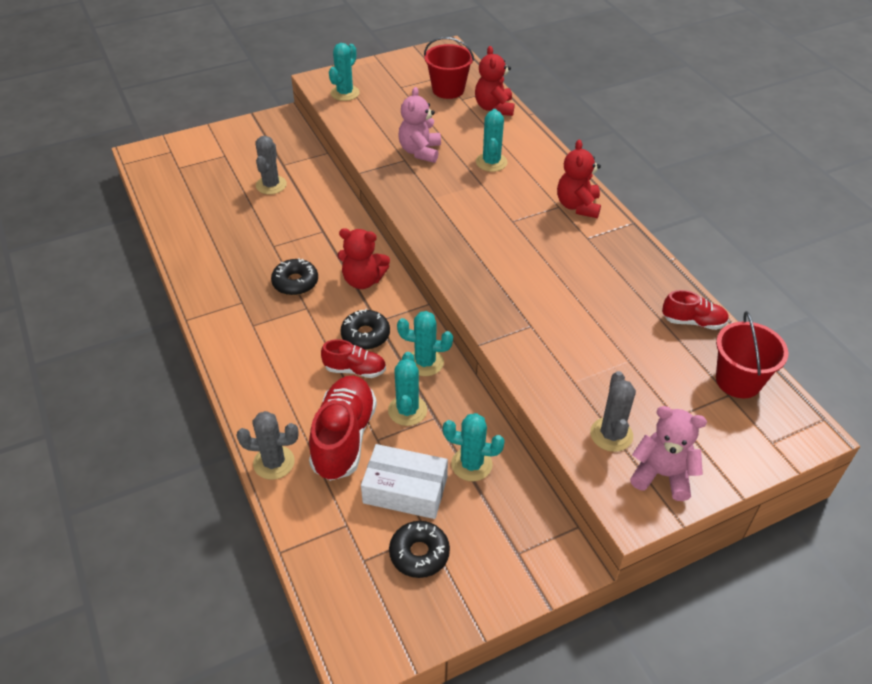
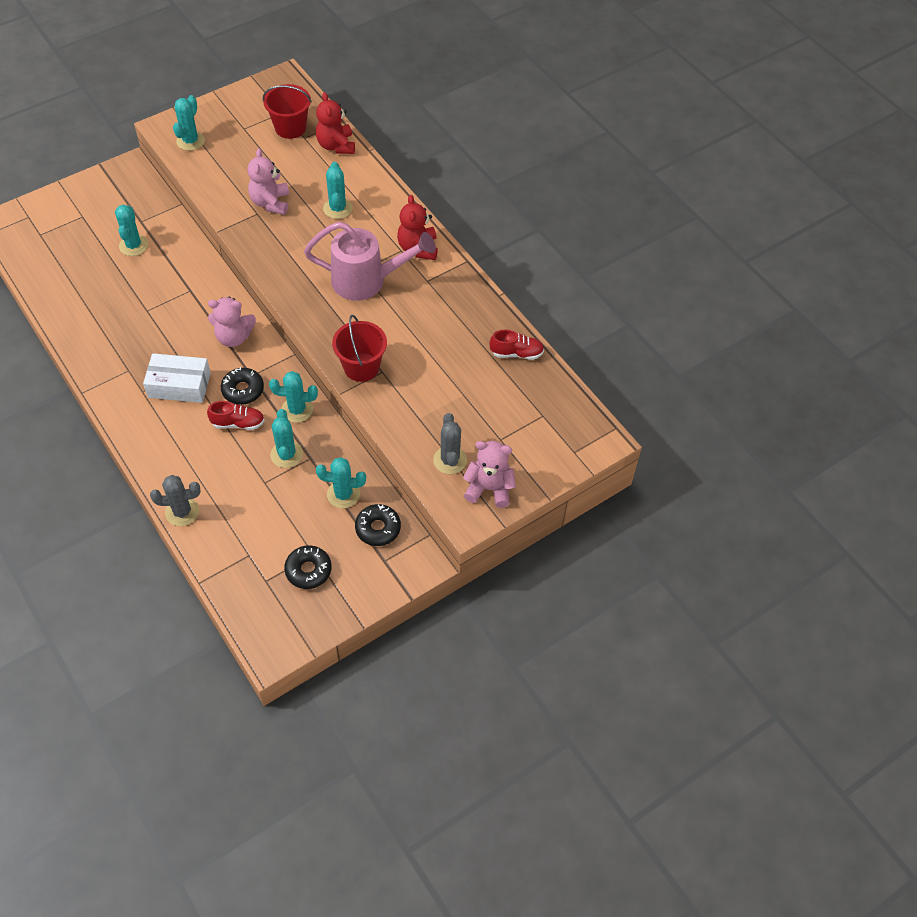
camera: 10 degrees left, 10 degrees up
grey cactus [255,136,287,194] -> turquoise cactus [115,204,148,256]
black donut [271,258,318,295] -> black donut moved to [355,504,401,546]
red shoe [309,376,377,481] -> none
red teddy bear [337,228,390,289] -> pink teddy bear [208,297,256,347]
white box [361,444,448,519] -> white box moved to [143,353,211,403]
red bucket [716,311,788,398] -> red bucket moved to [332,315,387,382]
none -> pink watering can [304,222,436,301]

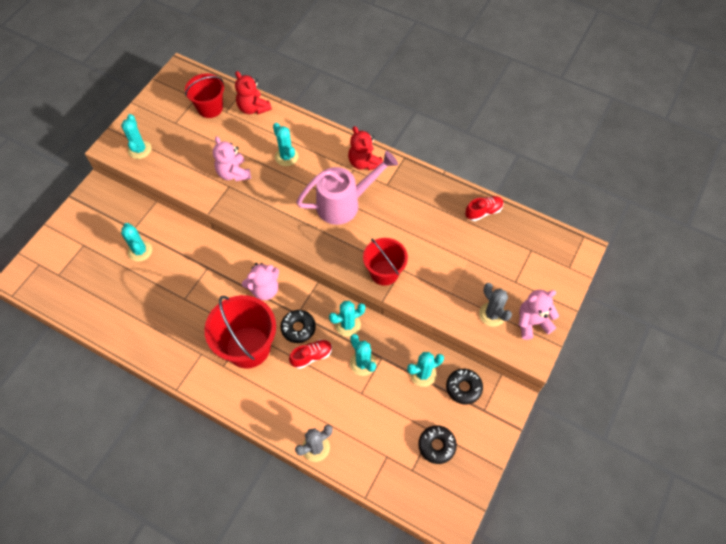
camera: 25 degrees left, 5 degrees up
white box [143,353,211,403] -> red bucket [205,295,276,369]

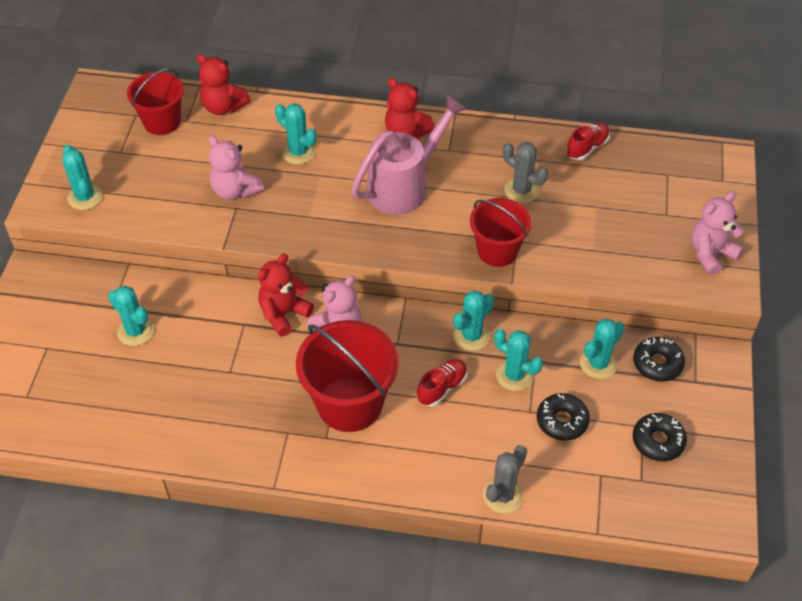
camera: 20 degrees left, 10 degrees down
black donut [280,310,316,343] -> black donut moved to [537,393,590,441]
grey cactus [479,283,512,327] -> grey cactus moved to [503,142,548,203]
none -> red teddy bear [258,253,314,336]

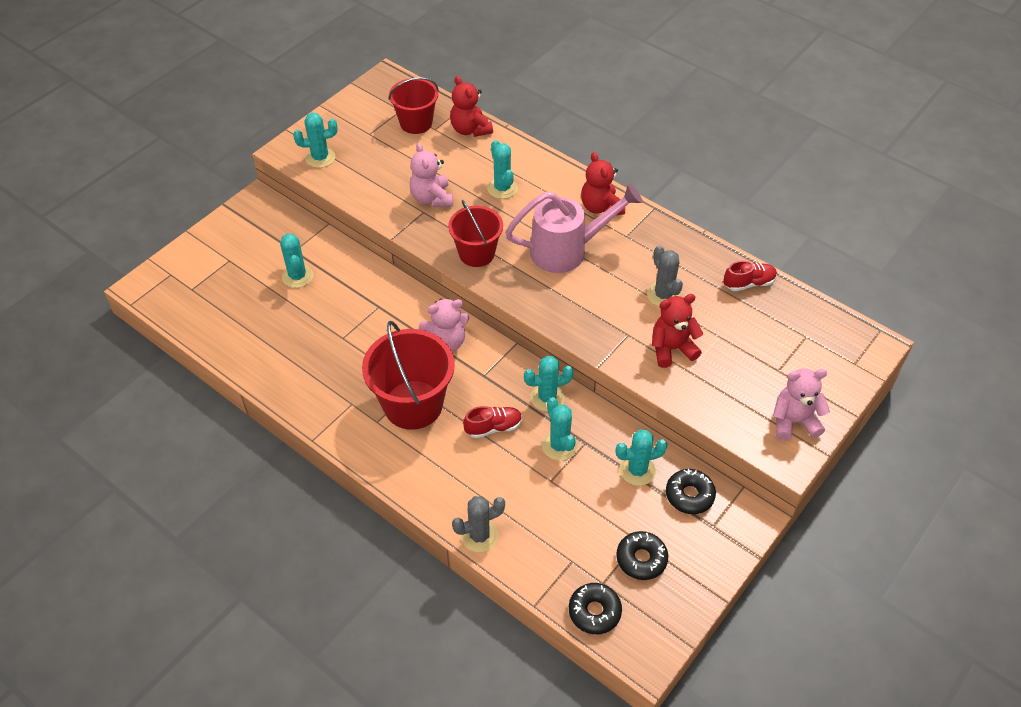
camera: 30 degrees right, 0 degrees up
turquoise cactus [62,144,103,210] -> turquoise cactus turned 75 degrees clockwise [293,113,338,168]
red teddy bear [258,253,314,336] -> red teddy bear moved to [652,294,704,368]
red bucket [470,198,532,267] -> red bucket moved to [448,200,503,267]
black donut [537,393,590,441] -> black donut moved to [569,583,622,634]

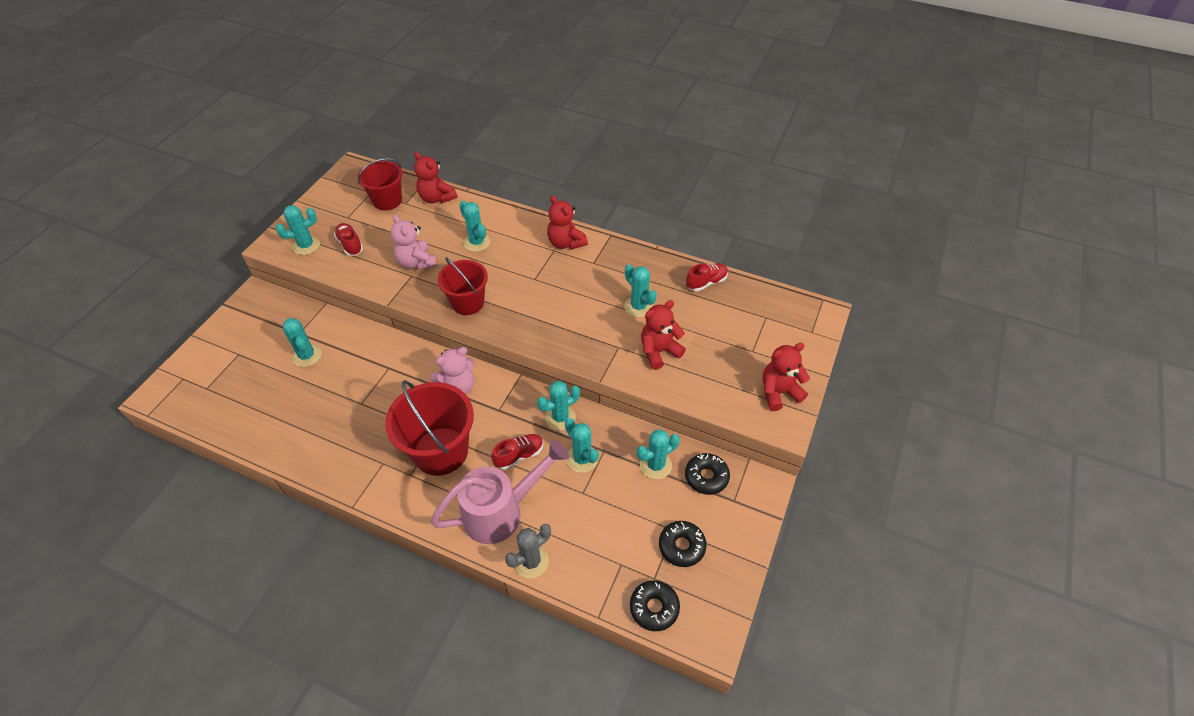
camera: 15 degrees left, 0 degrees up
pink watering can [505,183,643,273] -> pink watering can moved to [430,440,569,544]
grey cactus [647,246,683,307] -> turquoise cactus [624,264,657,317]
pink teddy bear [773,368,830,441] -> red teddy bear [763,343,810,411]
none -> red shoe [334,223,363,256]

